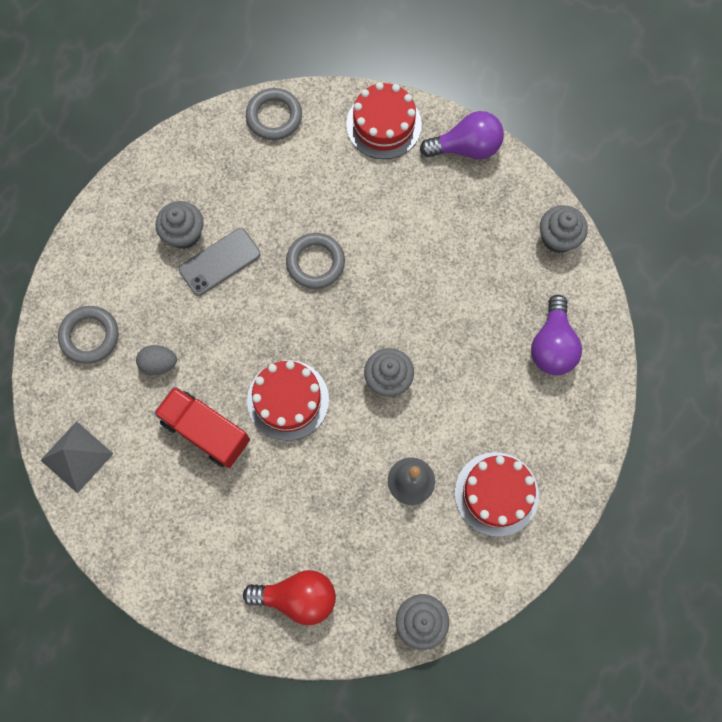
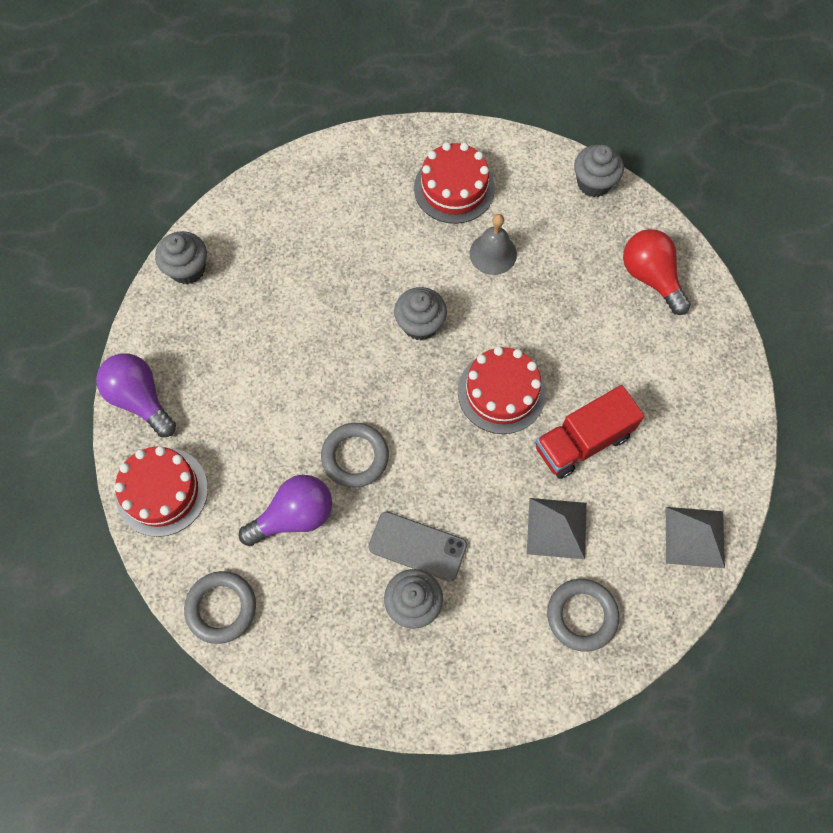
camera: 125 degrees left, 5 degrees down
grey egg [136,345,177,375] -> grey pyramid [527,498,587,559]
red truck [154,386,250,468] -> red truck turned 60 degrees clockwise [536,385,645,479]
purple light bulb [531,295,582,375] -> purple light bulb moved to [239,475,332,546]

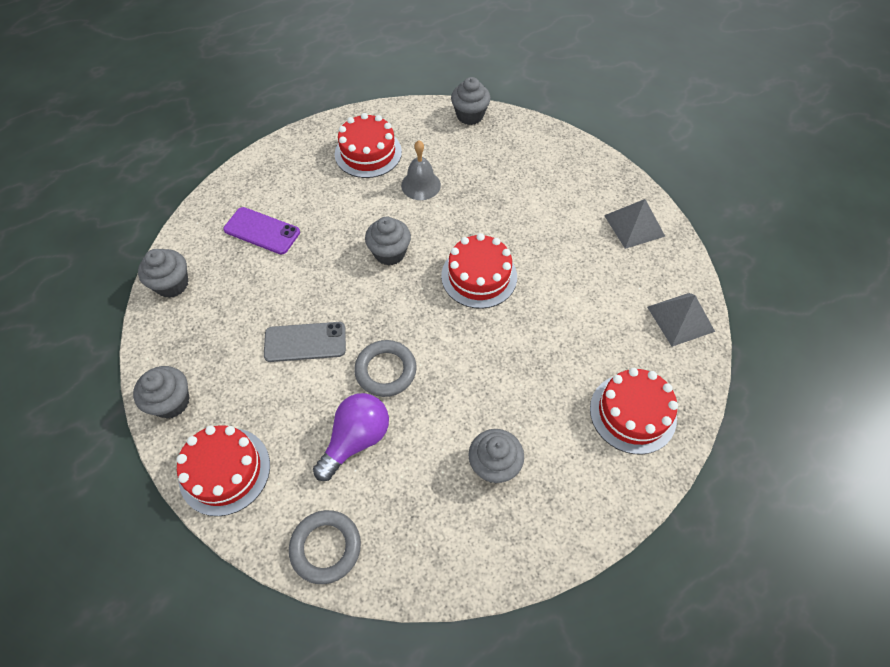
camera: 25 degrees left, 10 degrees down
purple light bulb [96,353,176,437] -> grey cupcake [133,366,190,419]
grey phone [368,511,467,581] -> grey phone moved to [264,322,346,362]
grey pyramid [527,498,587,559] -> grey pyramid moved to [604,199,666,249]
red truck [536,385,645,479] -> none
grey ring [547,579,619,652] -> red cake [590,368,678,454]
red light bulb [623,229,691,315] -> none
none -> purple phone [223,207,300,255]

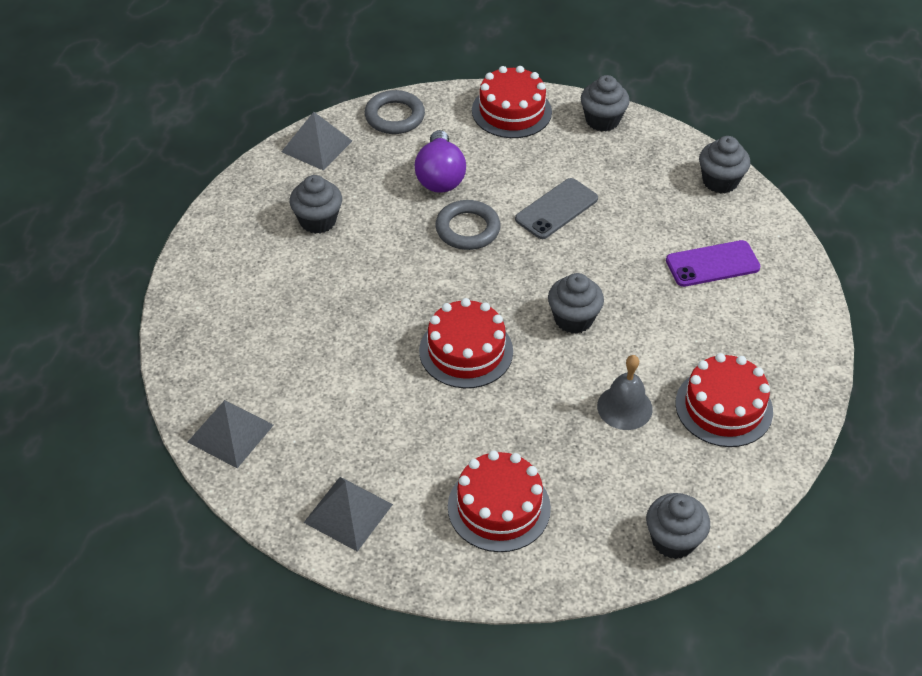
camera: 140 degrees right, 10 degrees down
red cake [590,368,678,454] -> red cake moved to [448,450,551,552]
none -> grey pyramid [281,112,352,171]

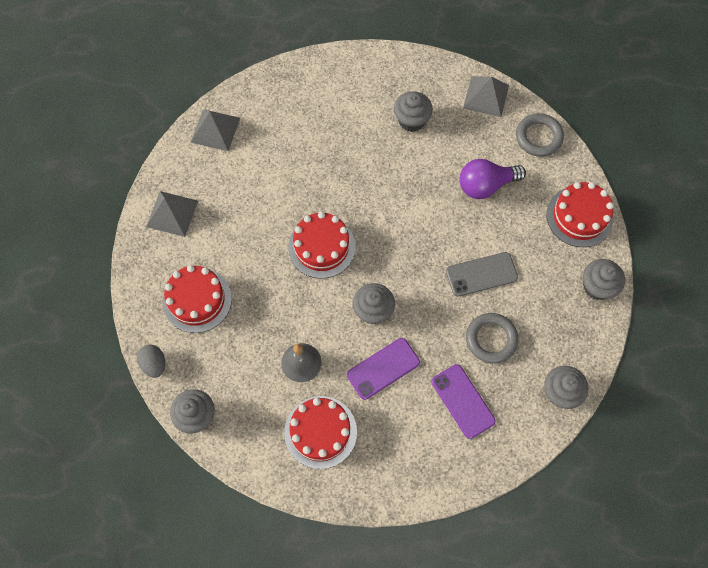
camera: 75 degrees right, 20 degrees up
grey ring [435,200,500,250] -> grey ring moved to [466,313,519,363]
grey phone [515,178,598,239] -> grey phone turned 45 degrees counterclockwise [446,252,518,297]
none -> grey egg [137,345,165,378]
none -> purple phone [347,338,420,400]

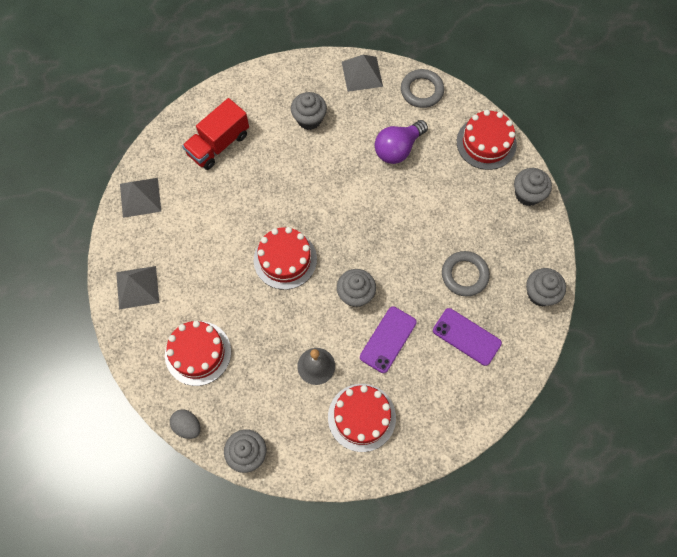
camera: 25 degrees left, 0 degrees up
grey phone [446,252,518,297] -> none
none -> red truck [182,98,249,170]

